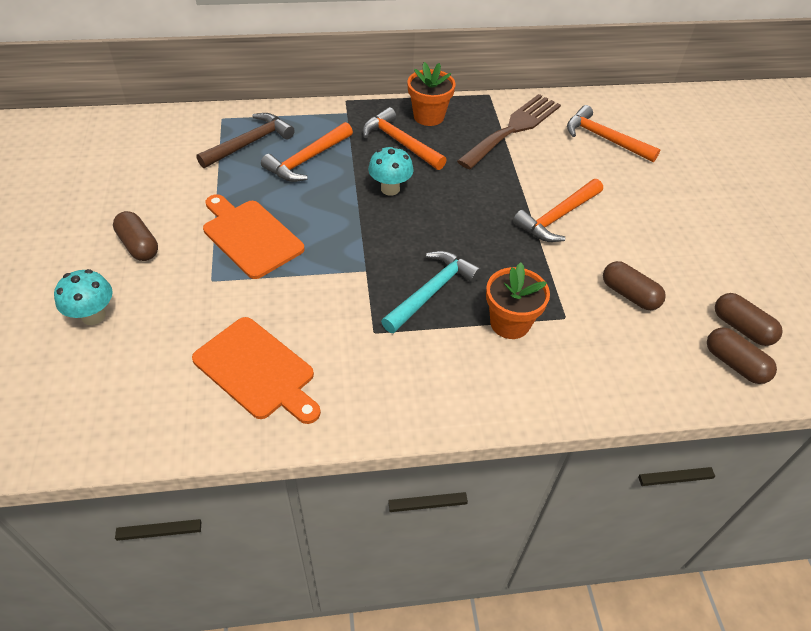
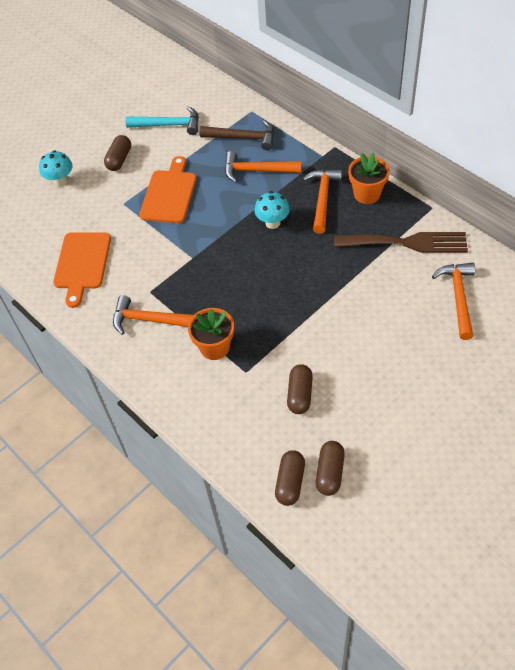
camera: 60 degrees right, 5 degrees up
turquoise hammer [381,251,481,333] -> turquoise hammer moved to [126,106,199,135]
orange hammer [513,179,603,242] -> orange hammer moved to [113,295,194,335]

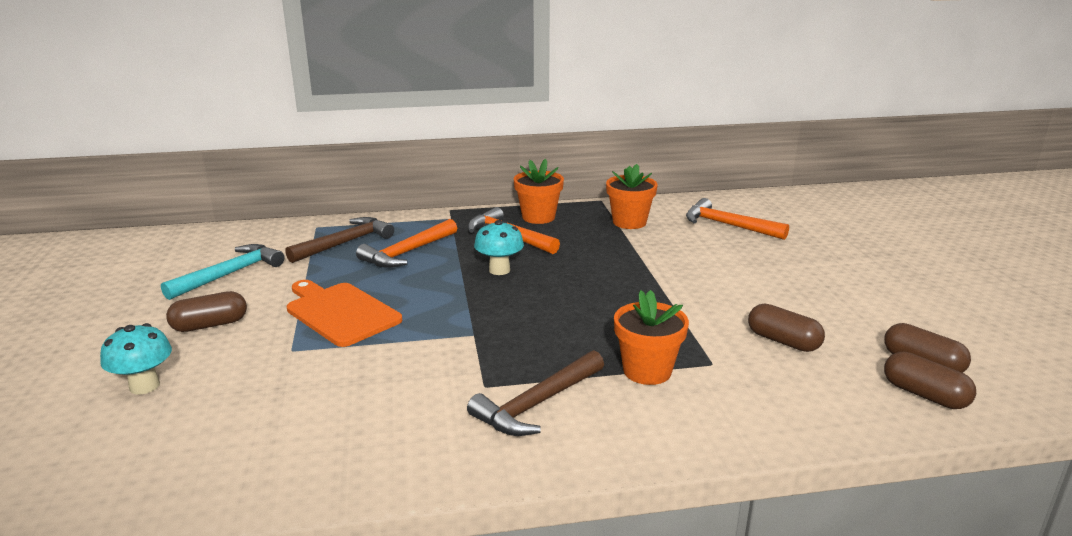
camera: 60 degrees left, 30 degrees down
orange cutting board [53,232,111,308] -> none
brown capsule [104,135,131,171] -> brown capsule turned 75 degrees counterclockwise [166,291,247,332]
orange hammer [113,295,194,335] -> brown hammer [467,350,604,436]
brown fork [334,232,468,253] -> orange flower pot [606,164,658,229]

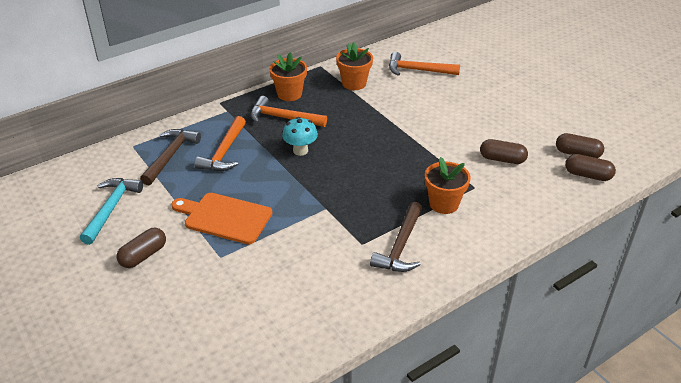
camera: 25 degrees left, 15 degrees up
turquoise mushroom [100,323,172,395] -> none

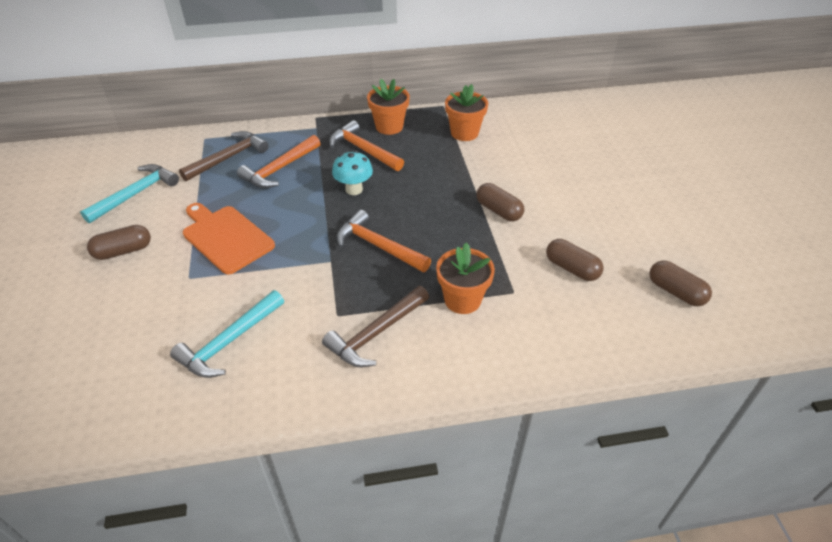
camera: 25 degrees right, 5 degrees up
orange hammer [389,52,460,76] -> orange hammer moved to [337,210,431,272]
brown capsule [565,154,616,181] -> brown capsule moved to [476,183,524,221]
none -> turquoise hammer [170,290,284,378]

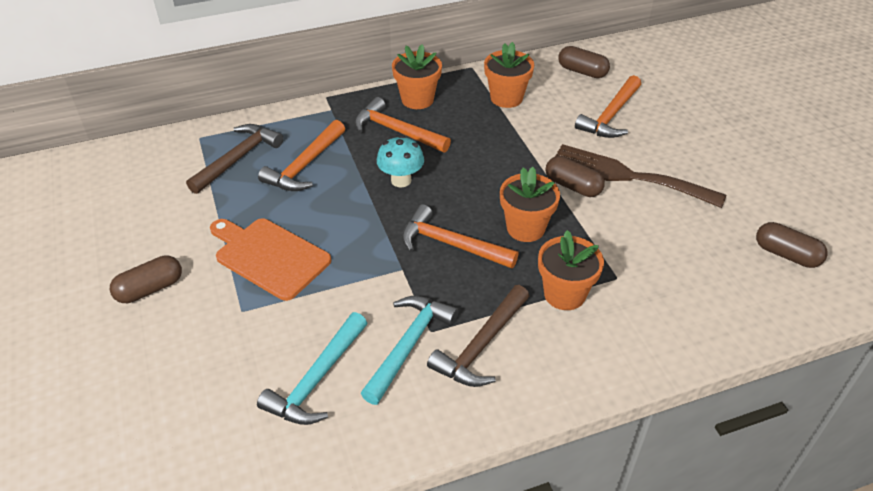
camera: 10 degrees left, 0 degrees up
turquoise hammer [80,164,179,223] -> turquoise hammer moved to [361,296,459,405]
brown capsule [546,239,604,281] -> brown capsule moved to [558,46,610,78]
none -> orange flower pot [500,167,560,242]
none -> brown fork [555,144,726,208]
none -> orange hammer [575,75,641,138]

